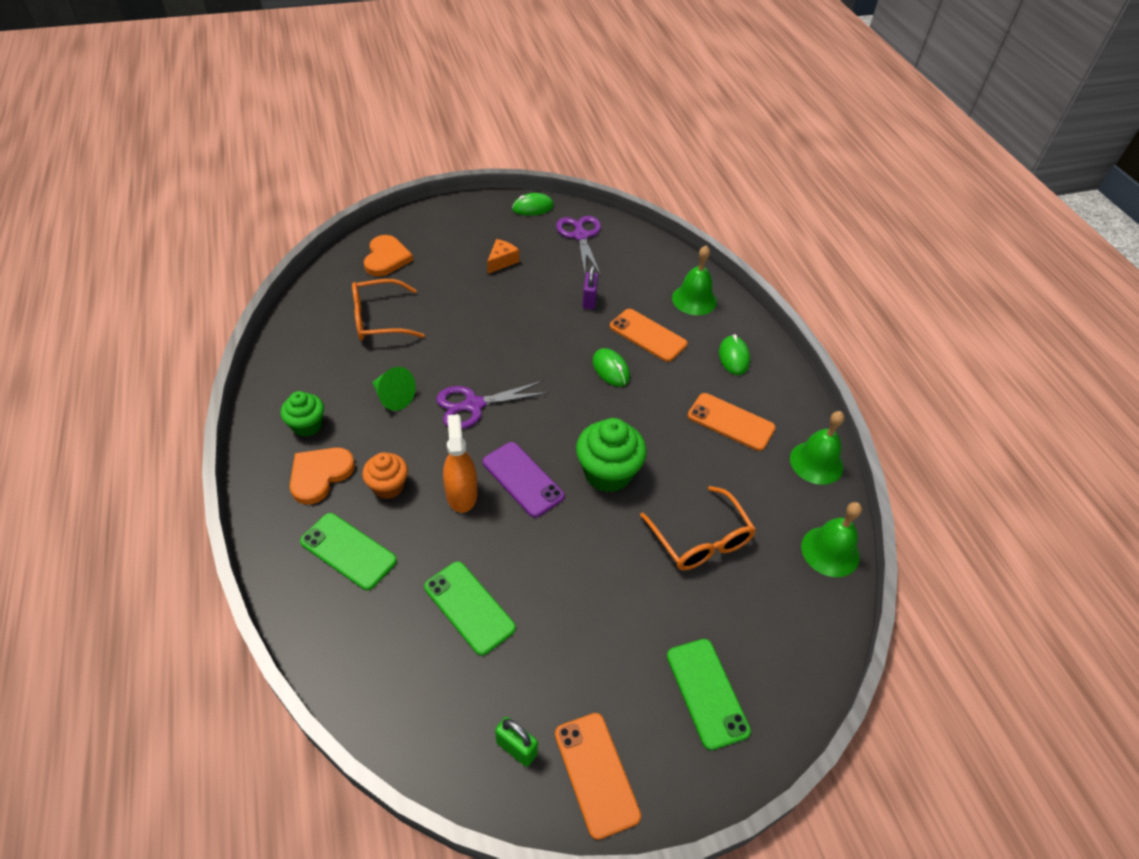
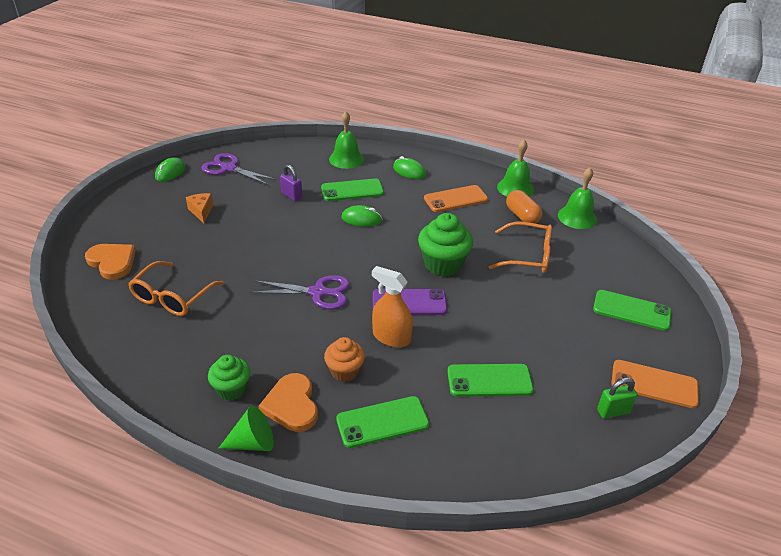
camera: 50 degrees left, 10 degrees down
green cone [372,367,416,411] -> green cone moved to [218,405,274,451]
purple scissors [436,381,549,429] -> purple scissors turned 105 degrees counterclockwise [250,275,350,309]
orange phone [610,309,687,362] -> green phone [321,179,384,201]
none -> orange capsule [506,190,542,224]

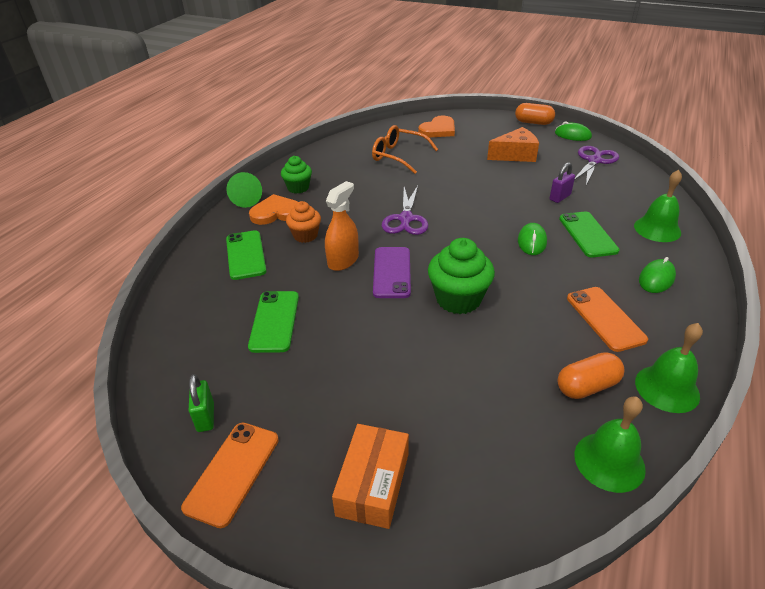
camera: 95 degrees right, 0 degrees up
orange cheese [186,193,213,223] -> orange cheese [487,127,539,162], size x1.57
orange glasses [489,222,552,273] -> none
green phone [593,290,671,331] -> orange box [332,424,409,529]
none -> orange capsule [515,103,555,125]

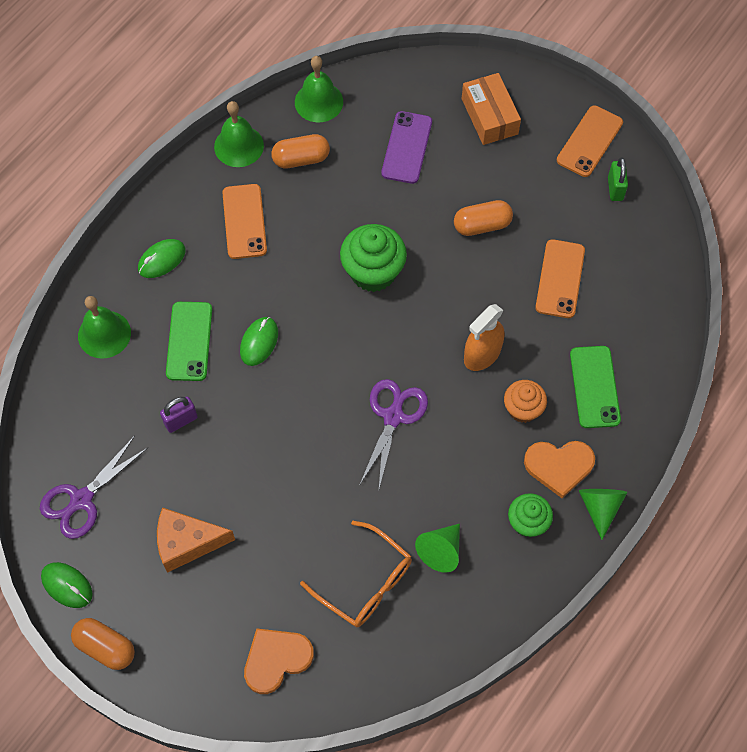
camera: 170 degrees left, 25 degrees up
green phone [248,291,299,353] -> orange phone [536,239,585,318]
orange box [332,424,409,529] -> orange box turned 45 degrees counterclockwise [462,73,521,145]
purple phone [373,247,411,298] -> purple phone moved to [381,111,432,184]
none -> green cone [415,524,460,573]
none -> orange capsule [454,200,513,236]

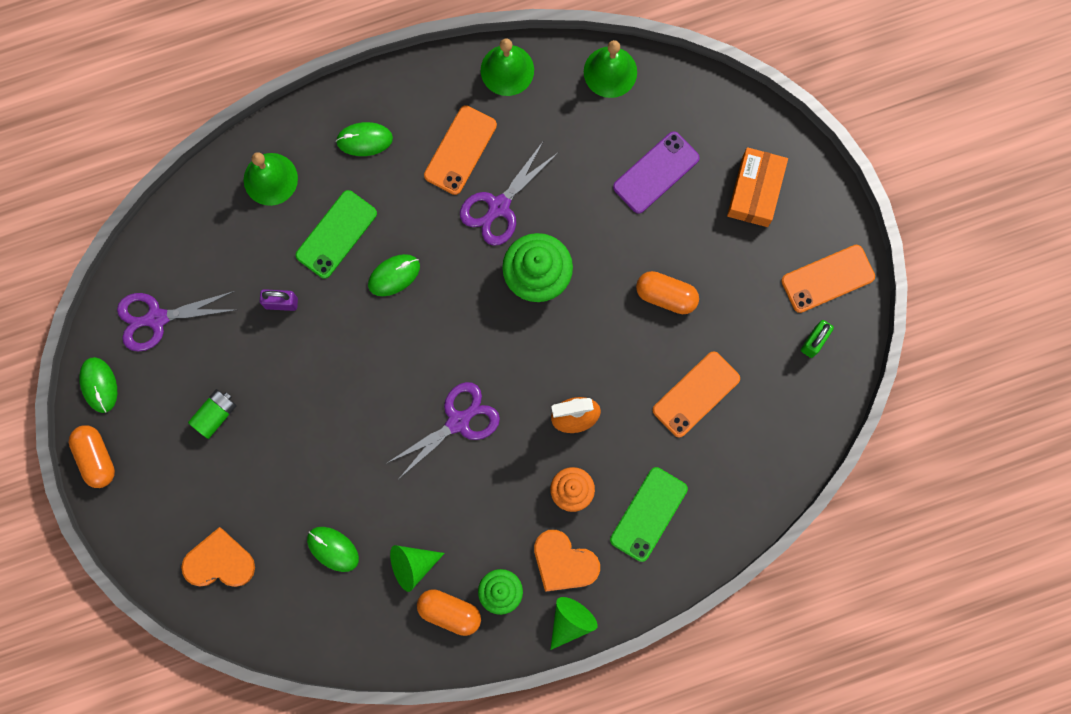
camera: 35 degrees right, 15 degrees up
orange cheese [157,507,235,573] -> green battery [188,389,237,439]
orange capsule [271,134,330,168] -> orange capsule moved to [417,589,481,636]
orange glasses [300,521,412,627] -> green mouse [307,527,359,572]
none -> purple scissors [460,142,558,246]

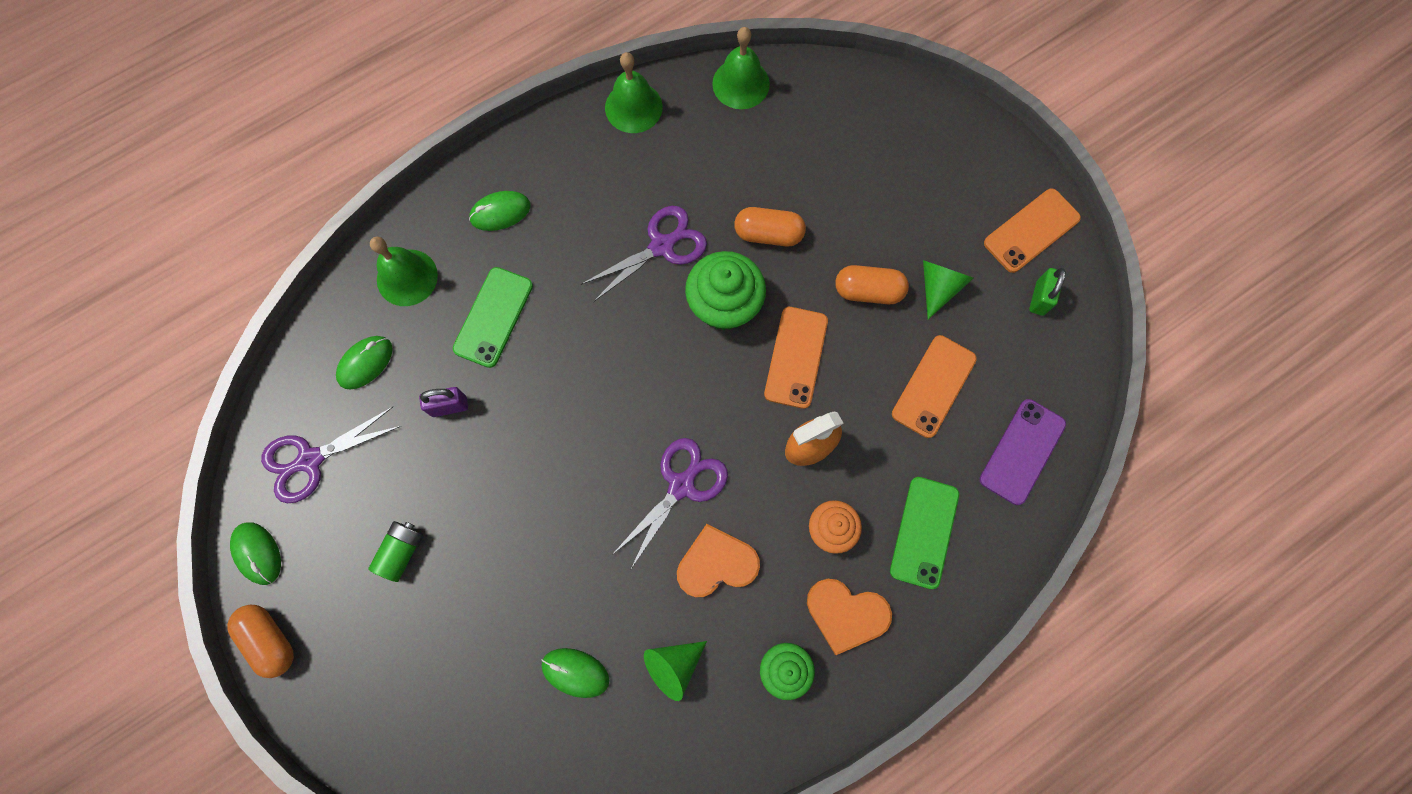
camera: 15 degrees left, 5 degrees down
orange heart [181,527,255,587] -> orange heart moved to [677,524,760,597]
green mouse [368,254,420,296] -> green mouse moved to [336,336,393,390]
orange capsule [417,589,481,636] -> orange capsule moved to [734,207,806,246]
orange phone [424,105,497,195] -> orange phone moved to [764,307,828,409]
purple scissors [460,142,558,246] -> purple scissors turned 150 degrees counterclockwise [581,206,707,302]
green cone [550,597,598,650] -> green cone moved to [923,260,974,319]
purple phone [613,132,700,214] -> purple phone moved to [980,399,1066,505]
orange box [727,147,788,227] -> none

